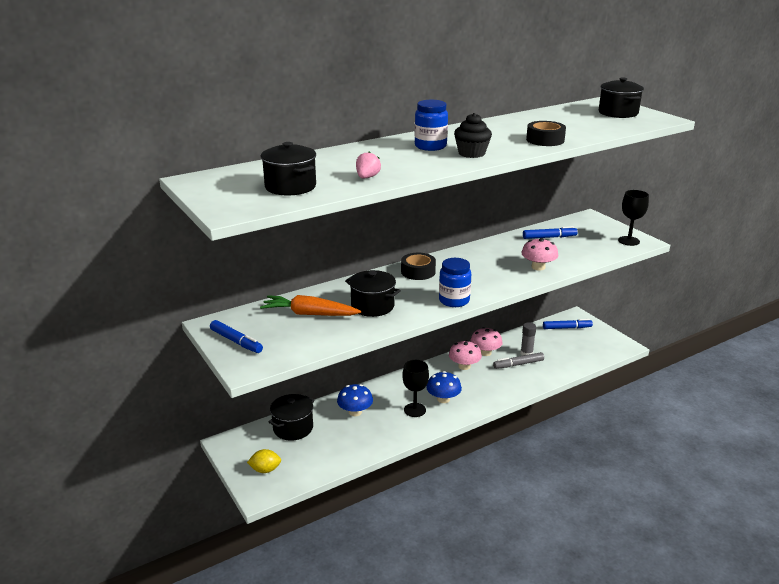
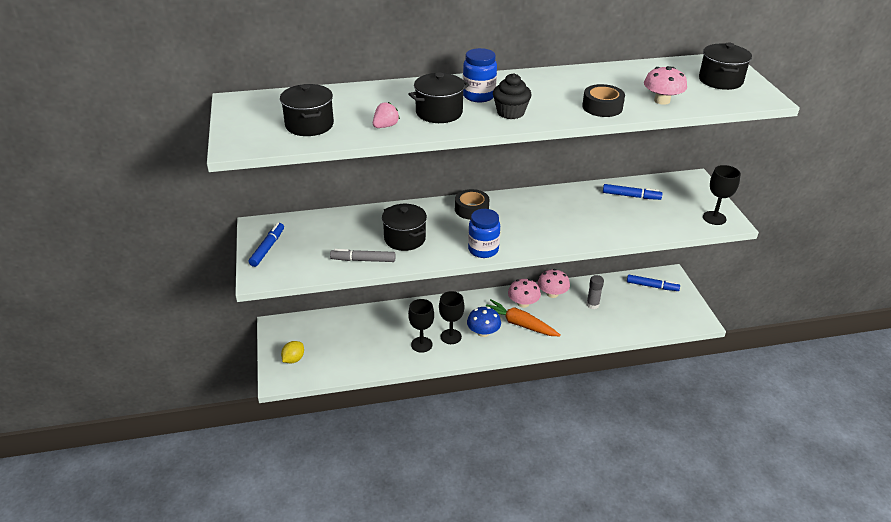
camera: 20 degrees right, 10 degrees up
blue marker [210,320,263,353] -> blue marker turned 135 degrees counterclockwise [249,223,284,267]
yellow lemon [247,449,281,473] -> yellow lemon turned 75 degrees counterclockwise [281,341,304,363]
orange carrot [260,295,361,316] -> orange carrot moved to [486,299,561,336]
black pot [269,394,314,441] -> black pot moved to [408,73,470,123]
blue mushroom [337,384,373,416] -> none
grey marker [493,352,544,369] -> grey marker moved to [330,249,396,262]
pink mushroom [521,238,558,271] -> pink mushroom moved to [644,66,687,105]
none -> black goblet [408,299,434,353]

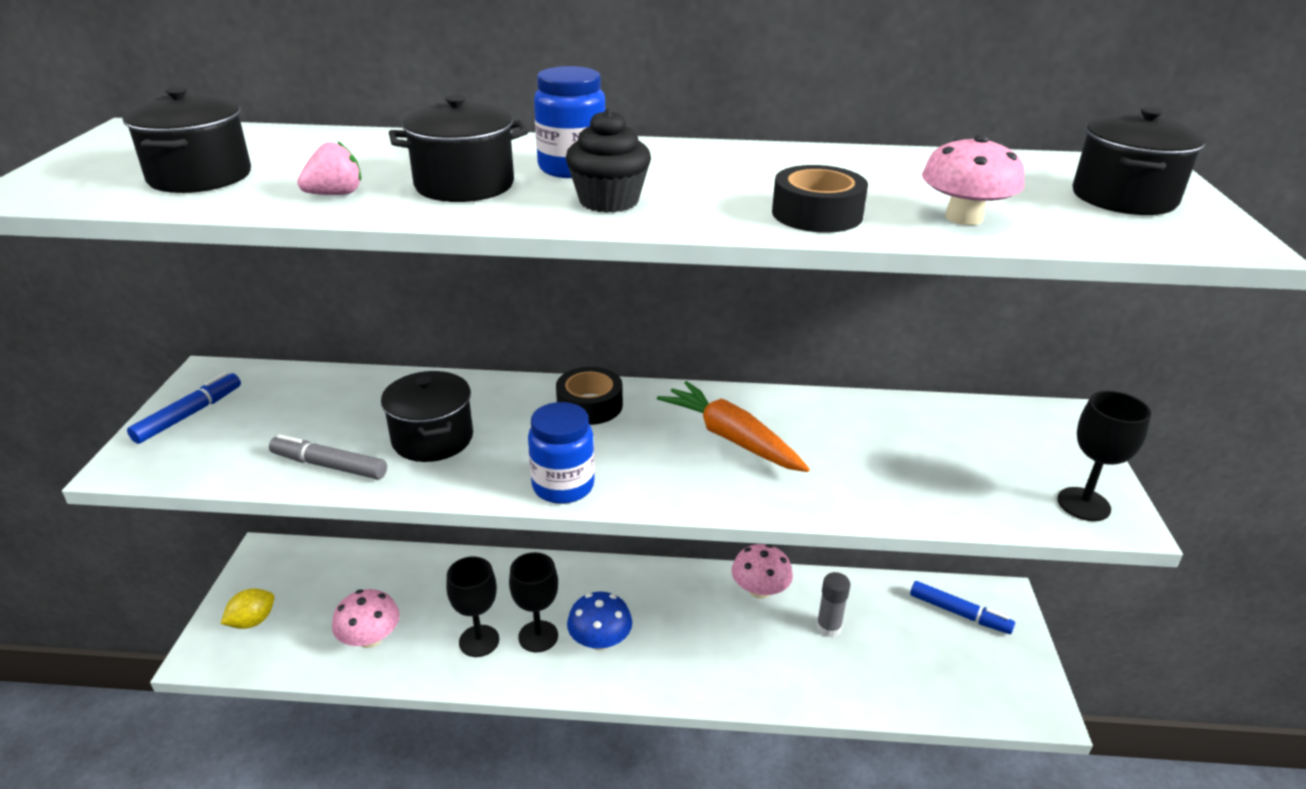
camera: 15 degrees right, 5 degrees down
orange carrot [486,299,561,336] -> orange carrot moved to [657,381,810,472]
pink mushroom [508,279,541,308] -> pink mushroom moved to [332,589,400,648]
blue marker [603,184,662,200] -> none

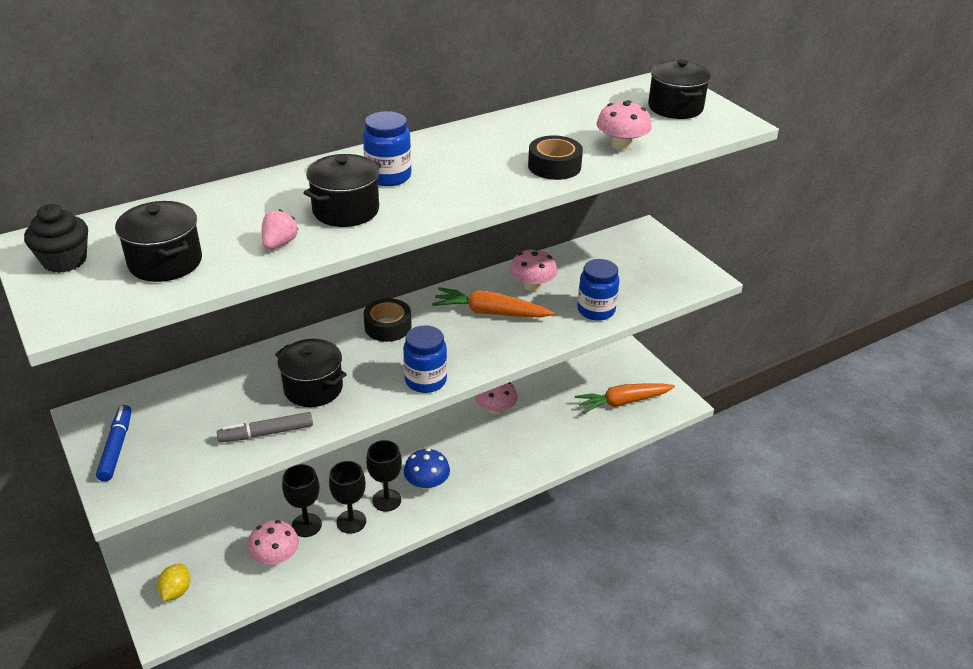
camera: 35 degrees left, 5 degrees up
black cupcake [566,109,651,213] -> black cupcake moved to [24,204,88,273]
grey glue stick [816,572,851,637] -> none
blue marker [910,581,1015,634] -> none
black goblet [1057,391,1151,521] -> black goblet moved to [282,464,322,537]
none -> pink mushroom [510,248,557,291]
none -> orange carrot [575,383,675,414]
none -> blue jar [577,259,620,321]

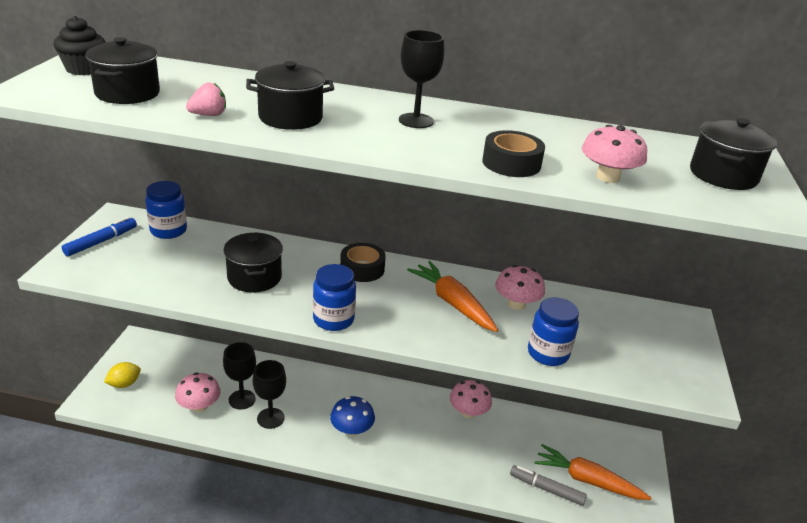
camera: 40 degrees right, 5 degrees down
grey marker [217,412,313,442] -> grey marker moved to [510,465,587,506]
blue jar [363,111,411,186] -> blue jar moved to [145,181,187,239]
black goblet [366,440,402,512] -> black goblet moved to [399,30,444,128]

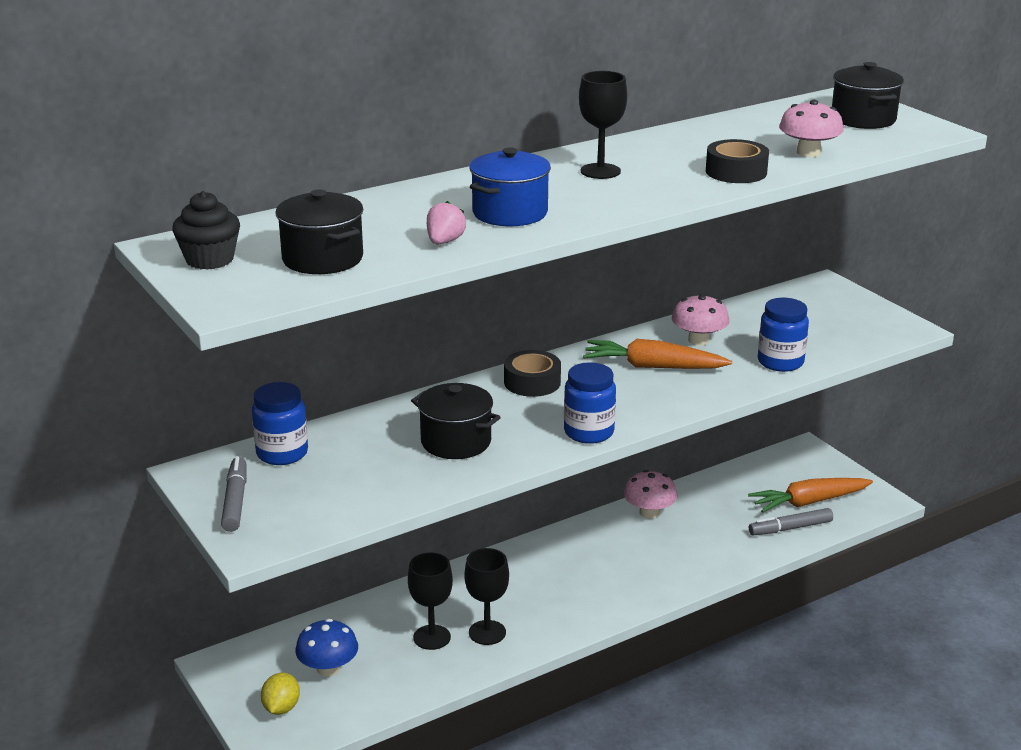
camera: 40 degrees left, 5 degrees down
blue marker [62,217,137,256] -> grey marker [221,456,247,532]
pink mushroom [175,372,221,412] -> none
black pot [246,61,334,130] -> blue pot [469,147,551,226]
blue mushroom [330,396,375,436] -> blue mushroom moved to [295,619,358,676]

